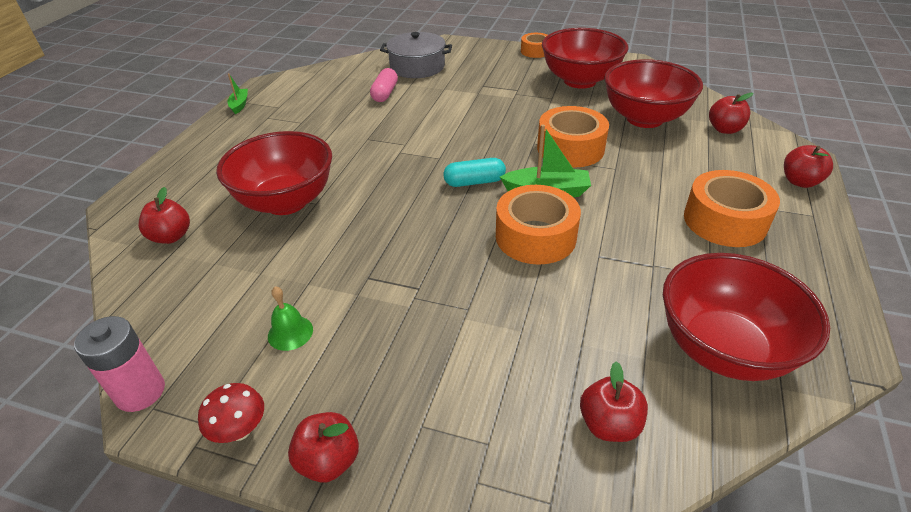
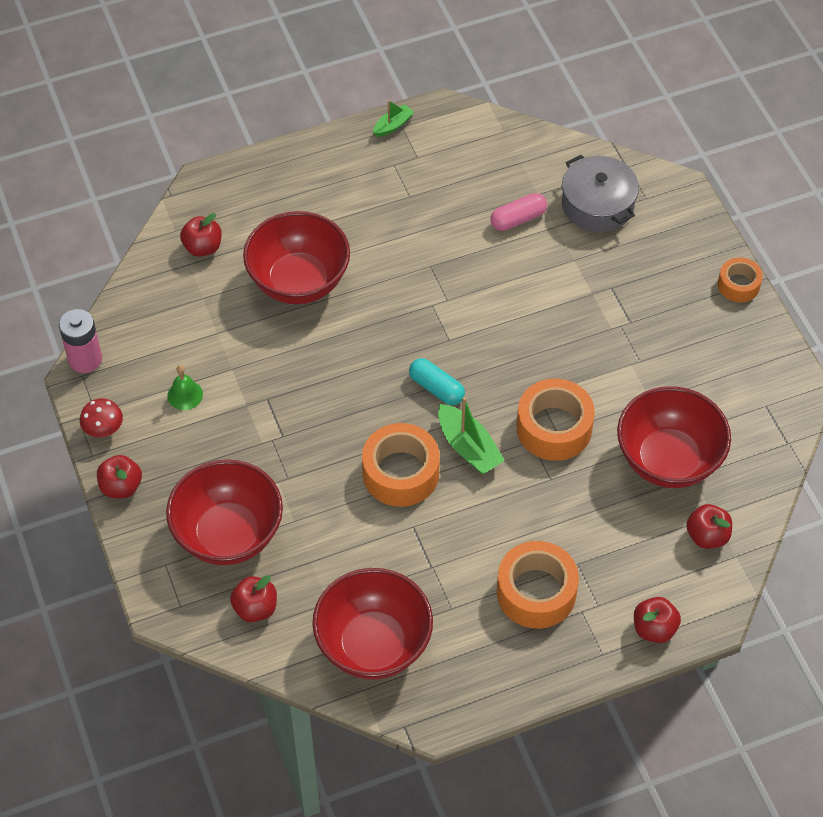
camera: 50 degrees right, 15 degrees up
red bowl [542,28,628,89] -> red bowl moved to [166,459,283,565]

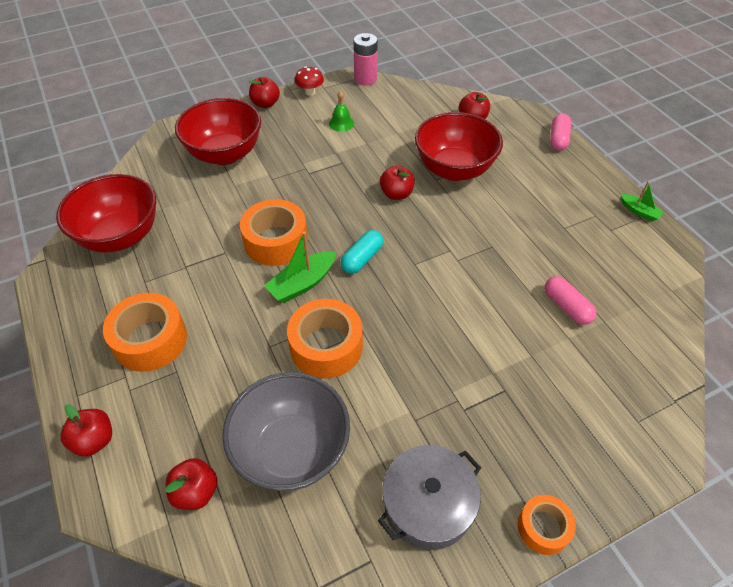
camera: 85 degrees right, 5 degrees down
red apple [230,575,277,622] -> red apple moved to [380,165,415,200]
grey pot [562,155,639,233] -> grey pot moved to [378,445,481,550]
red bowl [617,386,731,488] -> grey bowl [222,372,350,491]
none -> pink capsule [550,113,571,151]

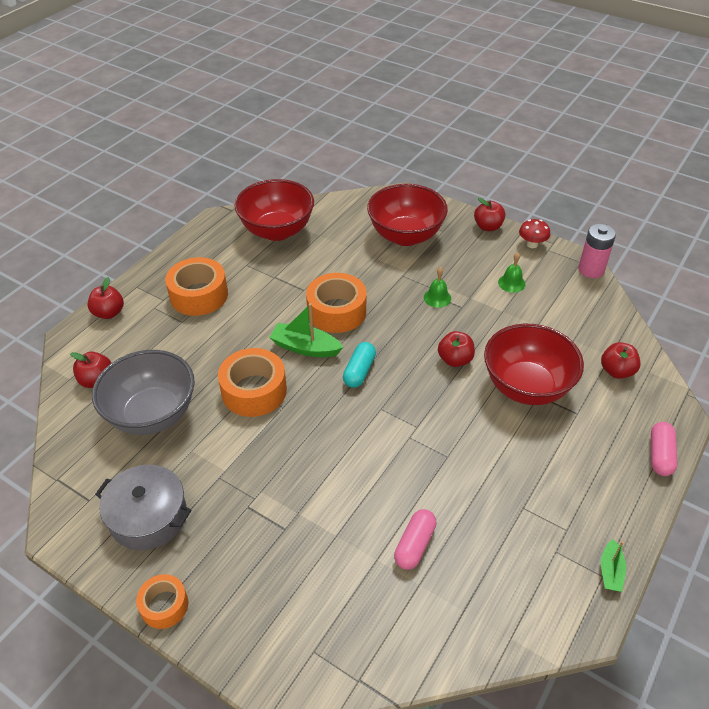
camera: 60 degrees right, 5 degrees down
turquoise capsule [341,230,383,274] -> turquoise capsule turned 75 degrees counterclockwise [343,342,376,388]
pink capsule [550,113,571,151] -> pink capsule turned 60 degrees counterclockwise [651,422,677,476]
none -> green bell [424,267,451,308]

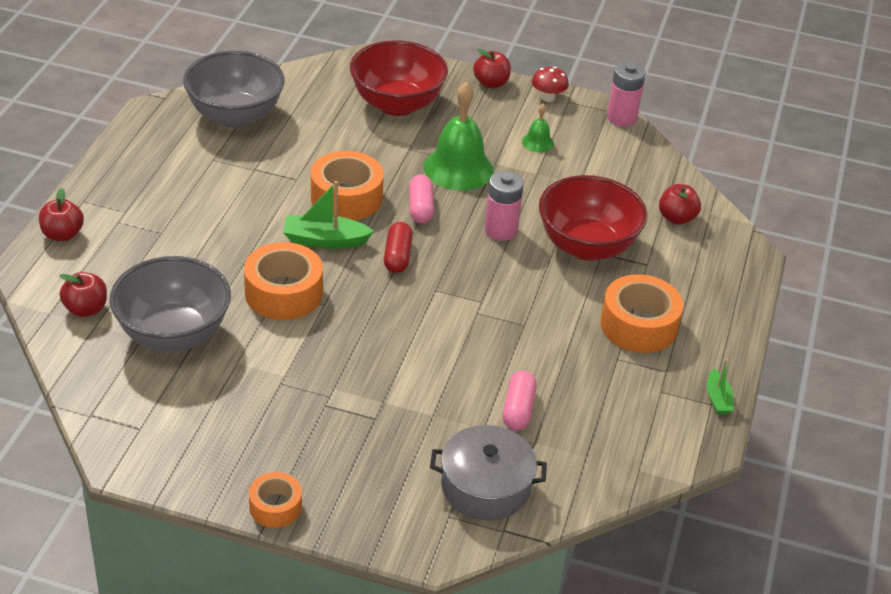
camera: 20 degrees left, 5 degrees down
grey pot [95,464,191,550] -> grey pot moved to [430,425,547,520]
orange tape [165,257,228,316] -> orange tape moved to [600,274,683,353]
red bowl [235,179,314,241] -> grey bowl [183,51,284,128]
turquoise capsule [343,342,376,388] -> red capsule [384,222,413,273]
green bell [424,267,451,308] -> green bell [424,82,494,191], size x2.12
red apple [438,331,475,367] -> pink battery [484,171,524,241]
pink capsule [651,422,677,476] -> pink capsule moved to [409,175,434,223]

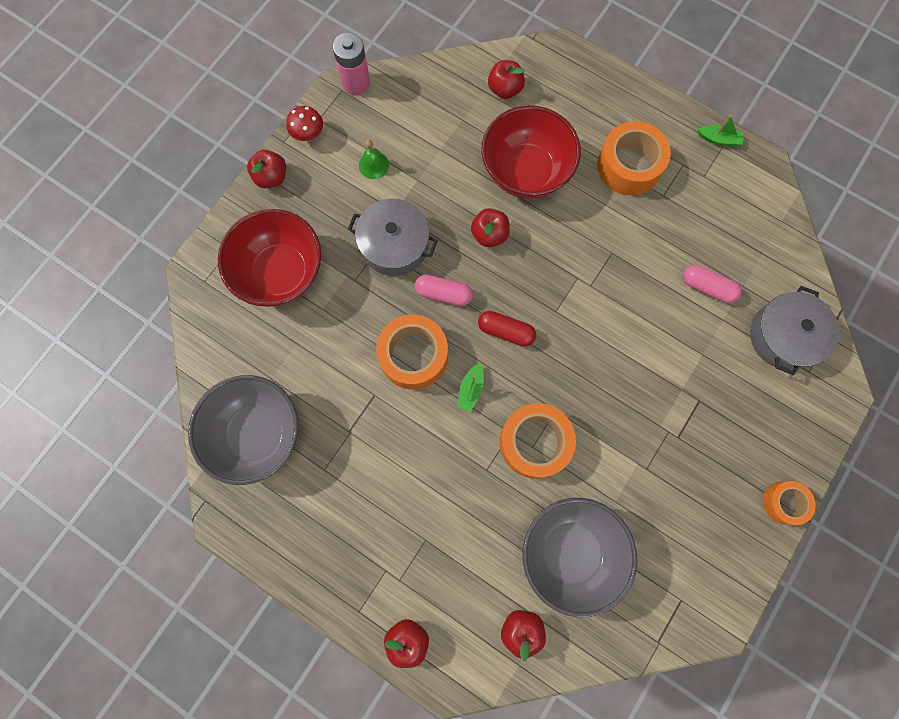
camera: 70 degrees left, 35 degrees up
green boat [283,181,374,249] -> green boat [457,363,484,412], size x0.60
green bell [424,82,494,191] -> grey pot [348,199,438,276]
pink battery [484,171,524,241] -> red apple [471,208,510,247]

